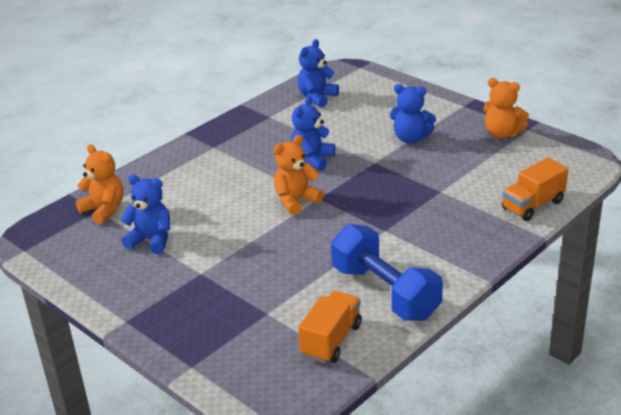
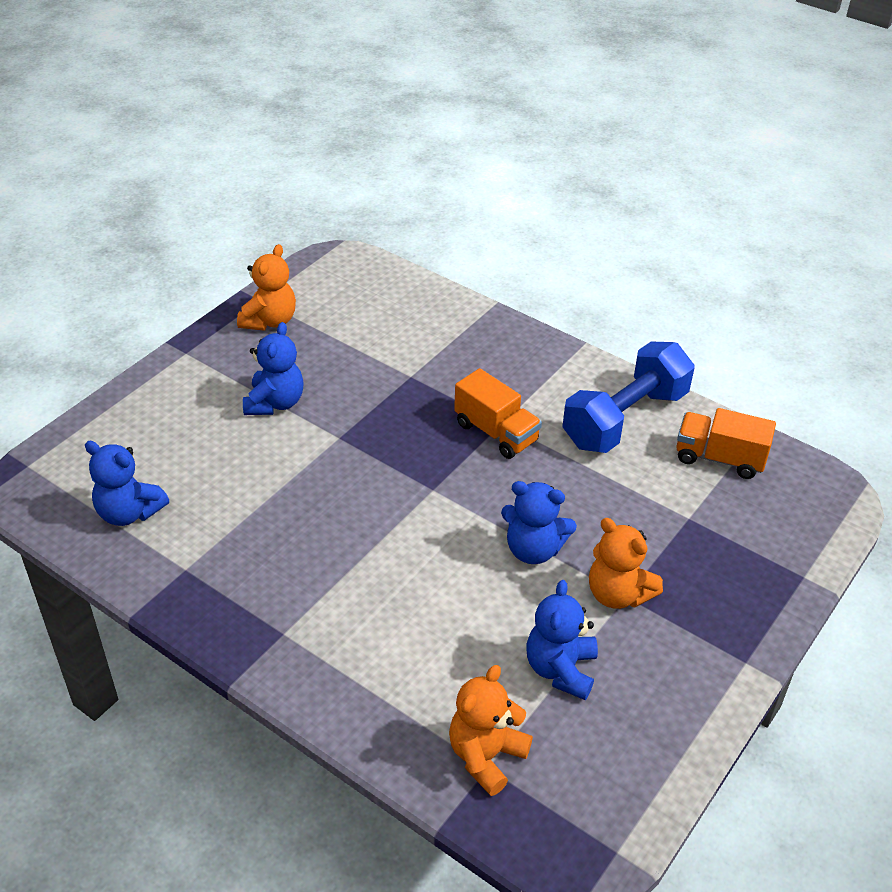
camera: 100 degrees left, 10 degrees up
orange teddy bear [274,135,324,215] -> orange teddy bear moved to [589,518,663,609]
blue teddy bear [291,96,335,171] -> blue teddy bear moved to [501,481,577,564]
orange truck [502,158,568,221] -> orange truck moved to [454,368,542,459]

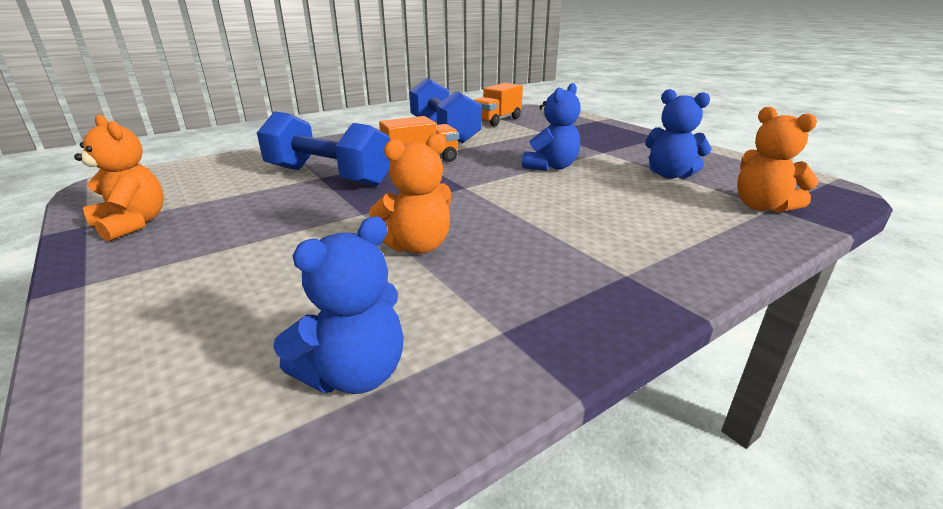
camera: 70 degrees left, 15 degrees down
blue teddy bear [243,322,304,415] -> none
orange teddy bear [589,518,663,609] -> orange teddy bear moved to [369,134,451,254]
none -> blue dumbbell [257,111,390,187]

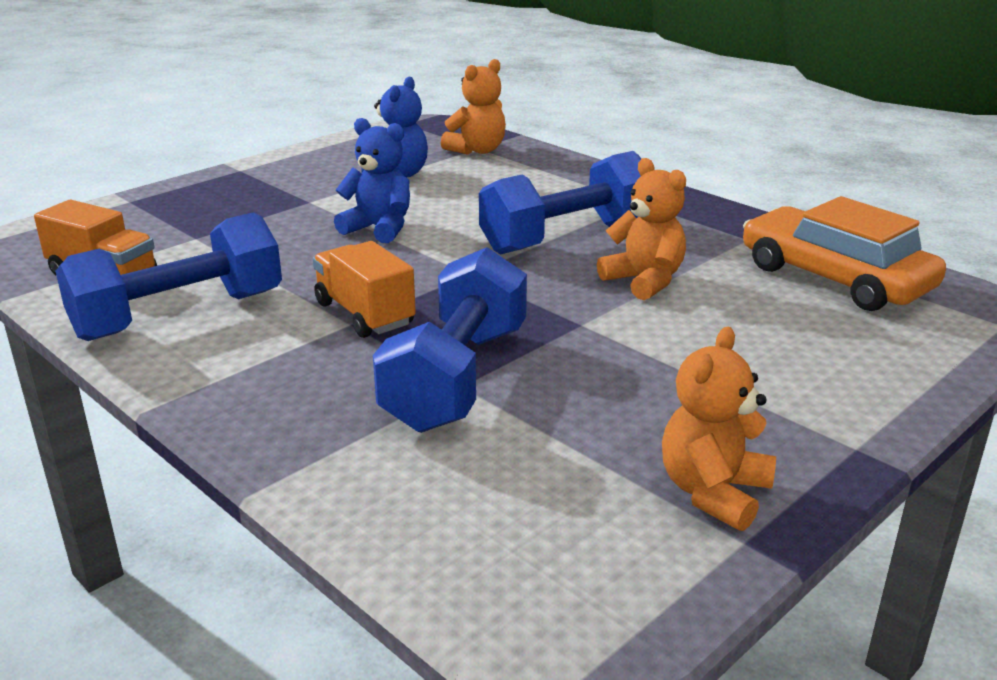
camera: 100 degrees left, 0 degrees up
blue teddy bear [273,217,404,394] -> orange car [743,196,946,311]
none -> blue dumbbell [479,151,641,255]

